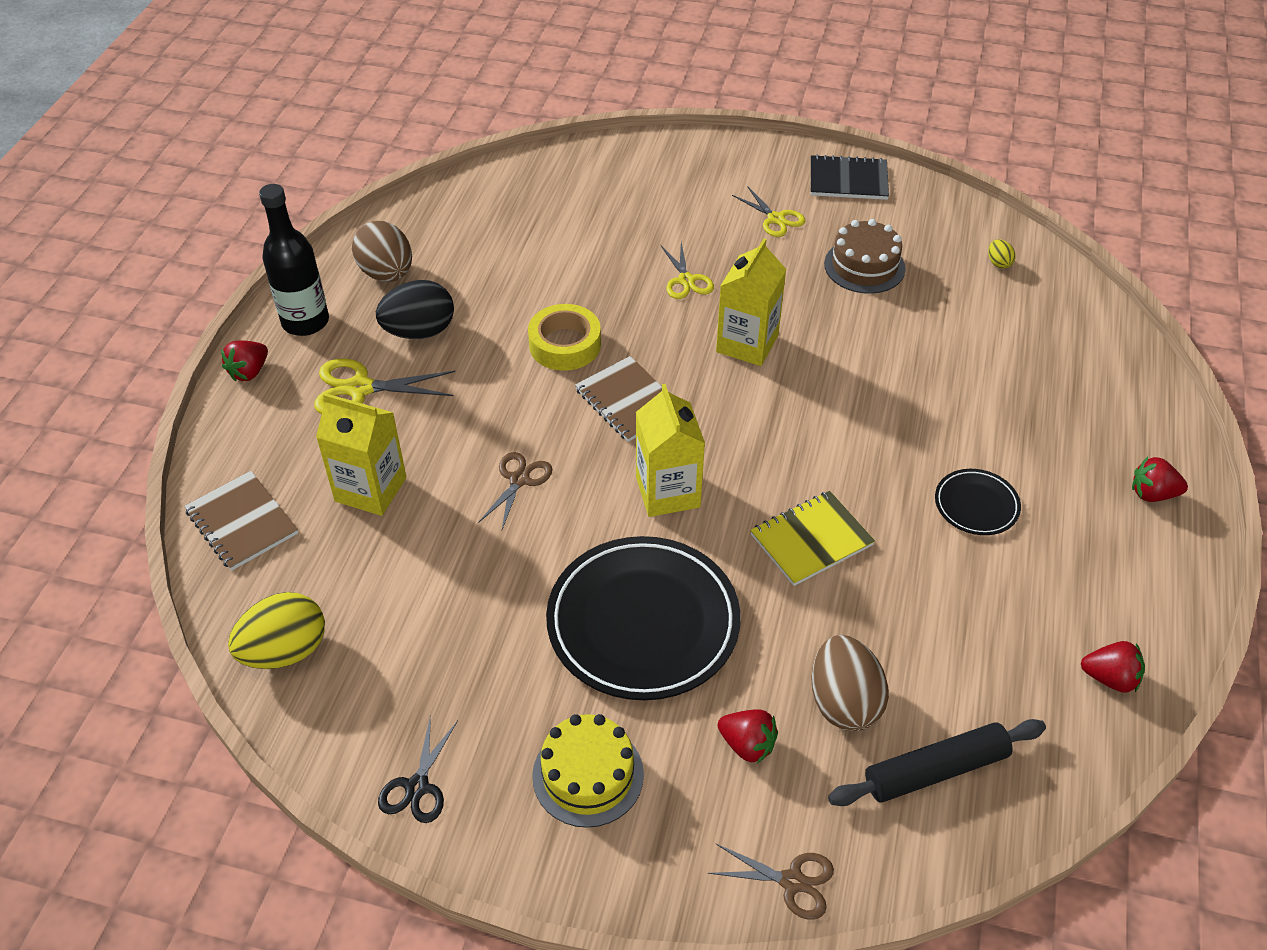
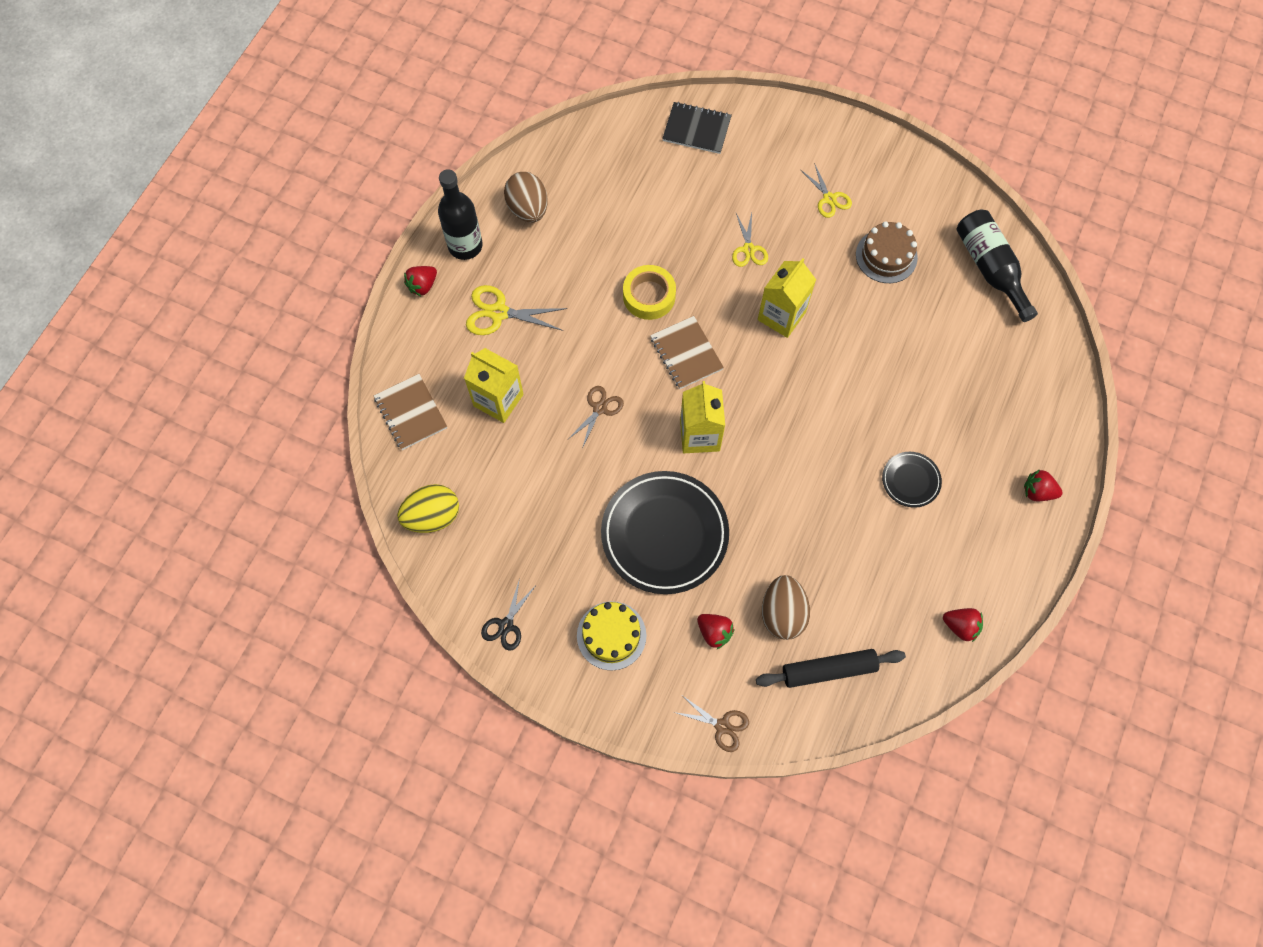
camera: 10 degrees right, 20 degrees up
black egg [376,280,454,339] -> none
yellow notebook [750,491,875,586] -> none
black notebook [811,154,889,200] -> black notebook moved to [662,102,732,154]
yellow egg [988,239,1016,268] -> black bottle [957,209,1038,322]

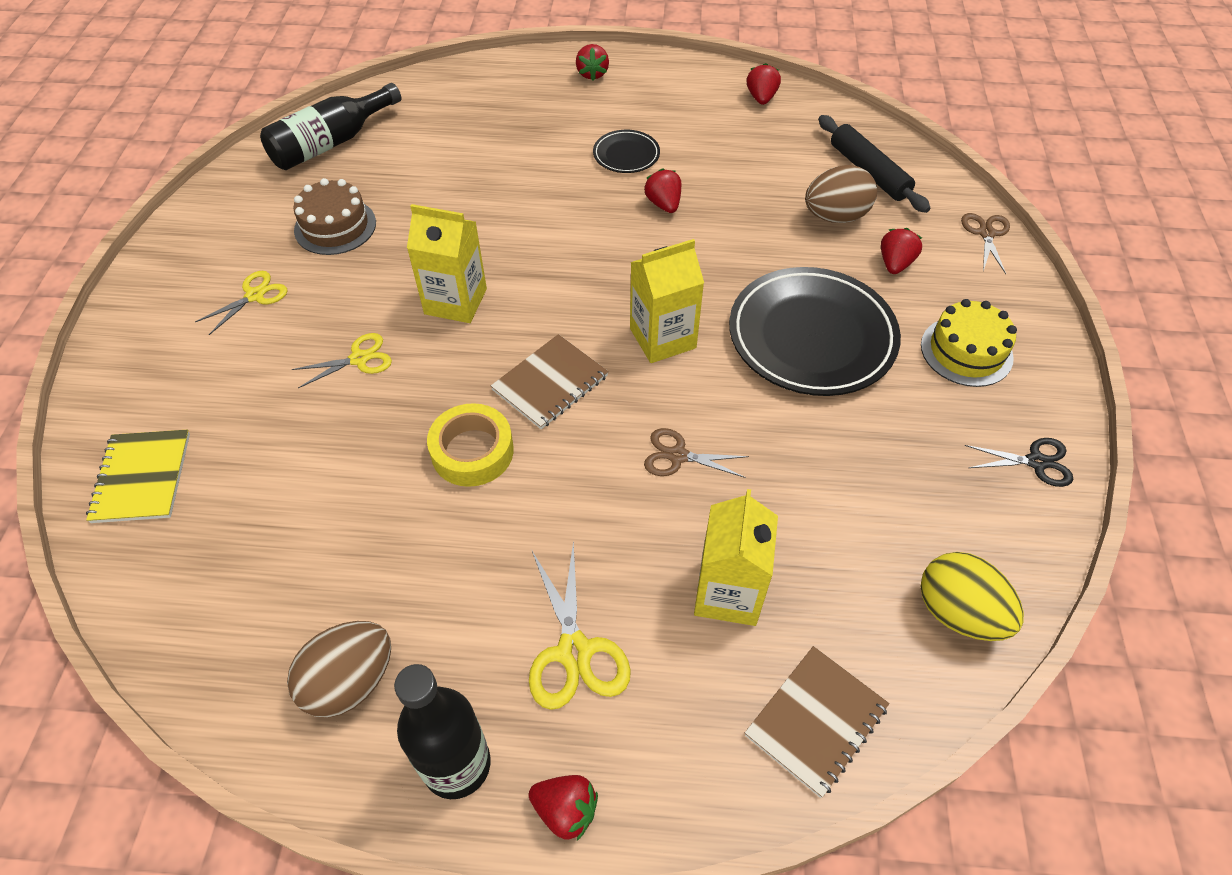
camera: 110 degrees left, 15 degrees down
black notebook [662,102,732,154] -> yellow notebook [86,430,190,523]
none -> red strawberry [645,168,681,213]

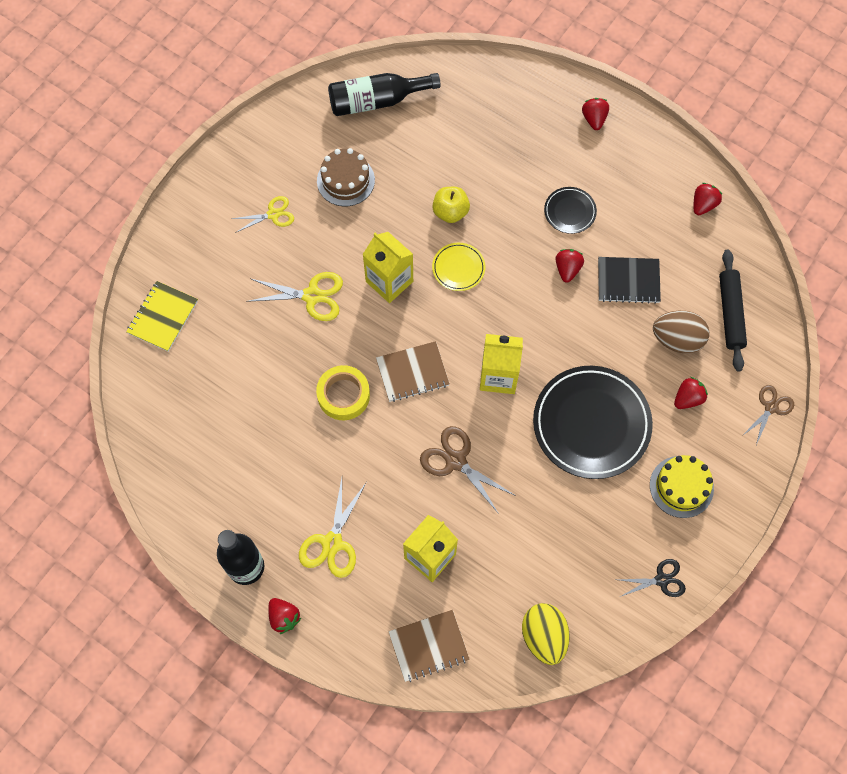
camera: 30 degrees right, 15 degrees up
brown egg [287,621,391,718] -> none
yellow scissors [292,333,392,388] -> yellow scissors [246,272,343,321], size x1.51
red strawberry [576,44,609,81] -> red strawberry turned 150 degrees clockwise [582,98,609,130]
brown scissors [644,428,749,478] -> brown scissors [420,426,516,514], size x1.51
black scissors [965,438,1073,487] -> black scissors turned 45 degrees counterclockwise [617,559,686,597]
none -> yellow apple [432,187,470,223]
none -> yellow plate [432,243,485,291]
none -> black notebook [598,257,661,304]

